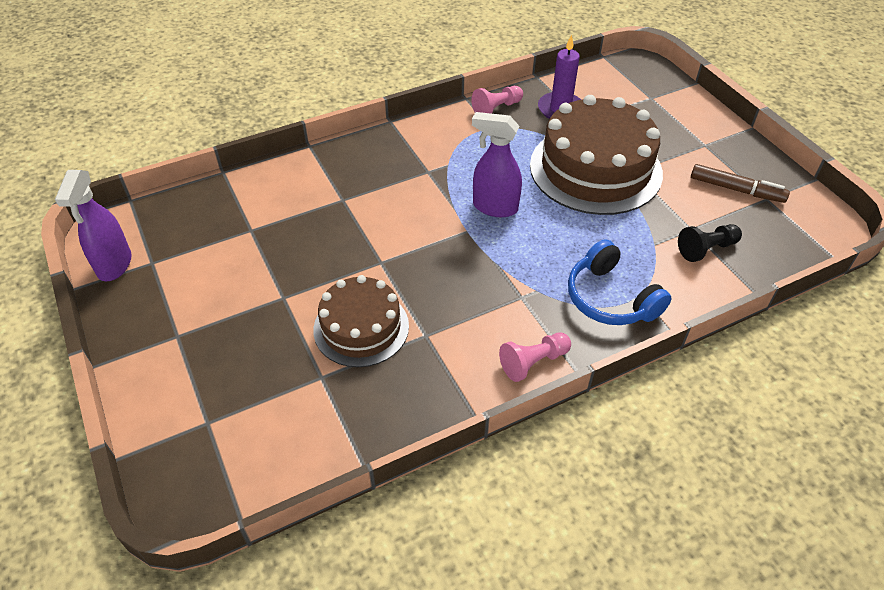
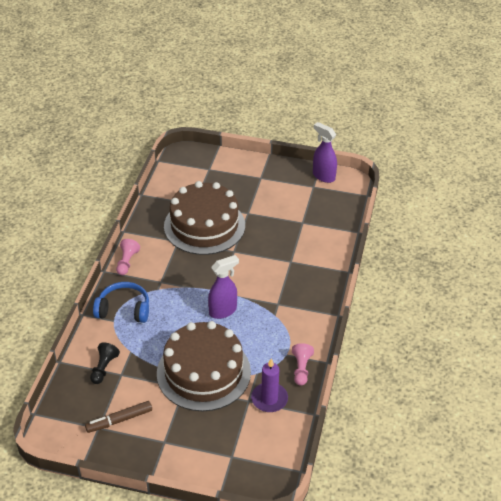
camera: 130 degrees right, 5 degrees down
brown cake [313,275,409,367] -> brown cake [164,181,245,255], size x1.66

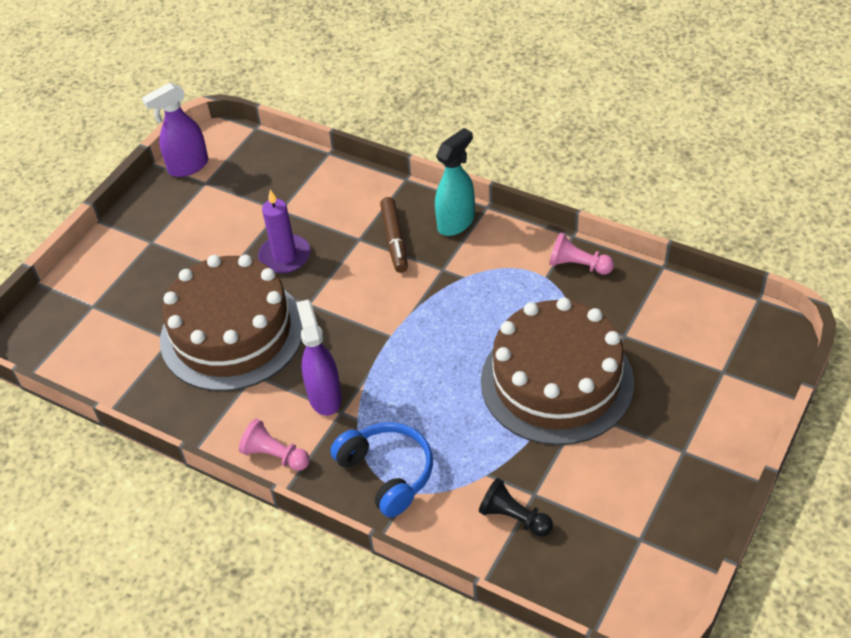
camera: 70 degrees left, 5 degrees up
brown marker [85,401,152,433] -> brown marker moved to [380,197,408,273]
blue headphones [93,282,149,323] -> blue headphones turned 120 degrees clockwise [330,422,433,517]
purple spray bottle [208,255,239,319] -> purple spray bottle moved to [296,300,342,416]
purple candle [251,359,288,412] -> purple candle moved to [258,190,311,273]
none -> turquoise spray bottle [435,128,475,236]

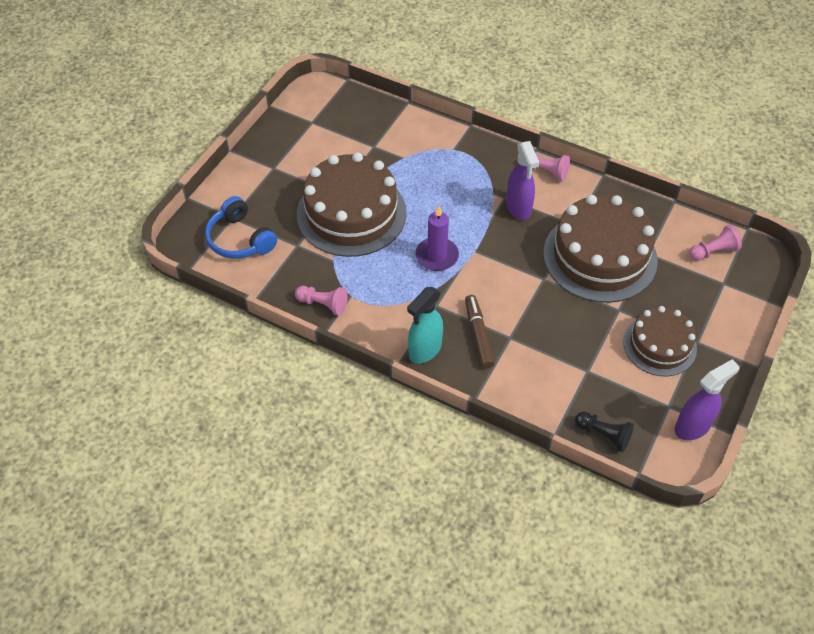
camera: 175 degrees right, 5 degrees up
purple candle [258,190,311,273] -> purple candle moved to [415,206,459,271]
blue headphones [330,422,433,517] -> blue headphones moved to [205,196,277,259]
black pawn [479,478,553,537] -> black pawn moved to [575,411,634,452]
none -> brown cake [623,306,697,377]
none -> pink pawn [689,225,742,261]

